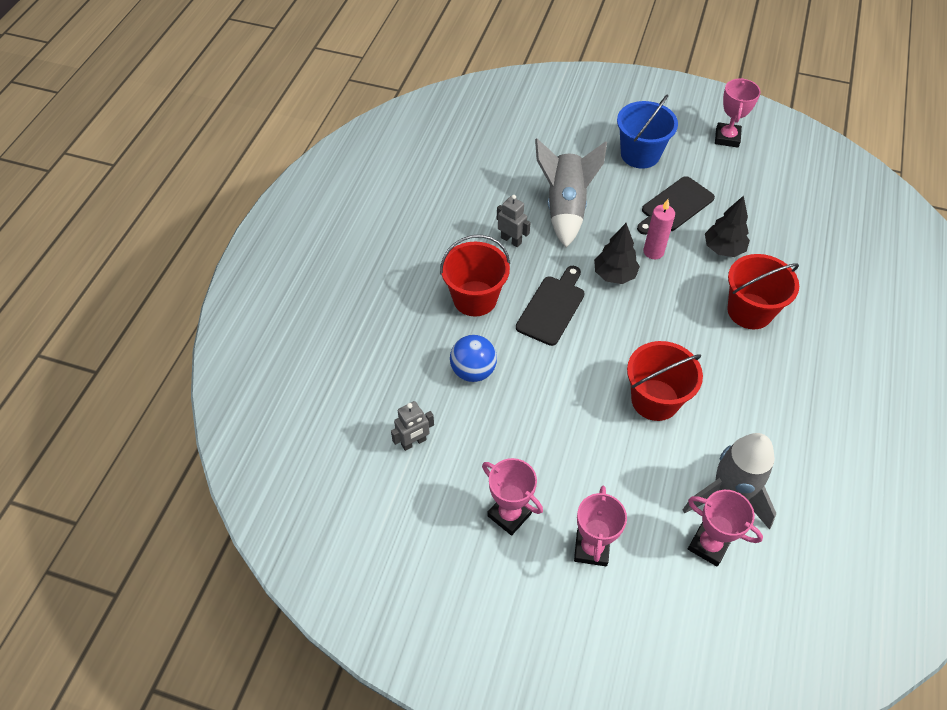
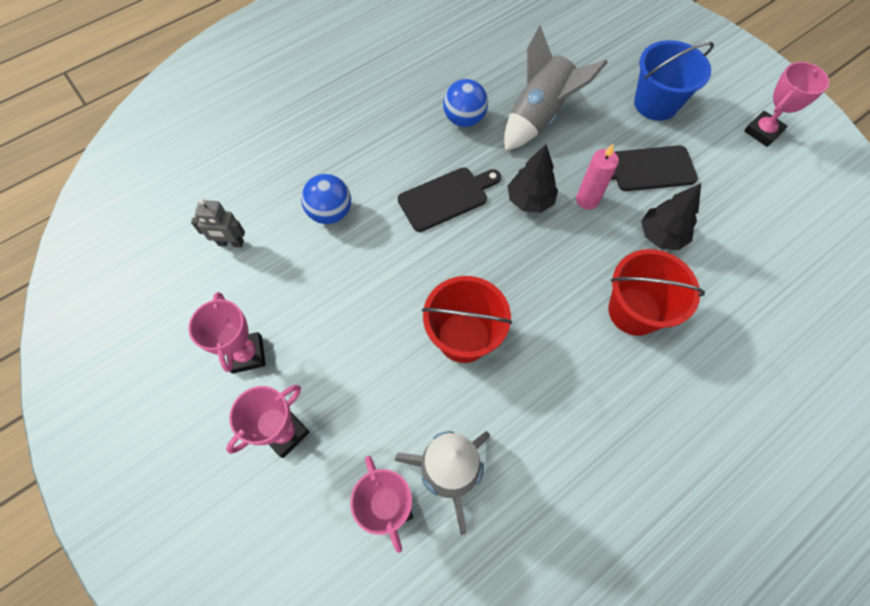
camera: 35 degrees right, 10 degrees up
red bucket [440,235,510,317] -> none
grey robot [497,195,531,247] -> blue ball [443,79,488,127]

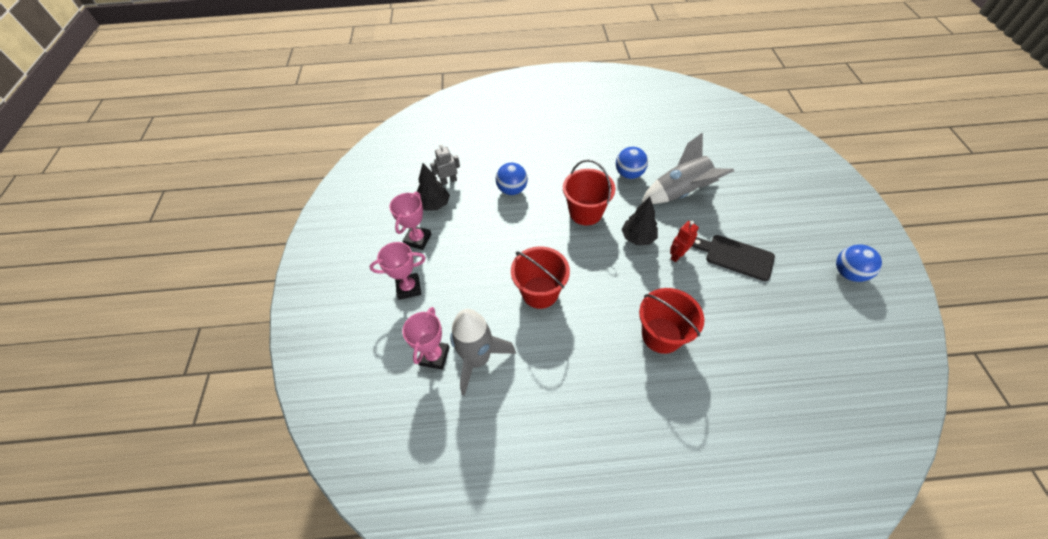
camera: 35 degrees right, 10 degrees down
grey robot [191,198,245,247] -> grey robot turned 120 degrees clockwise [430,144,460,185]
black cutting board [398,167,501,232] -> red bucket [563,160,615,225]
pink candle [576,144,619,210] -> red robot [670,221,699,262]
blue bucket [634,40,714,121] -> none
black tree [641,183,701,250] -> black tree moved to [417,163,450,211]
pink trophy [744,62,829,147] -> blue ball [836,244,882,282]

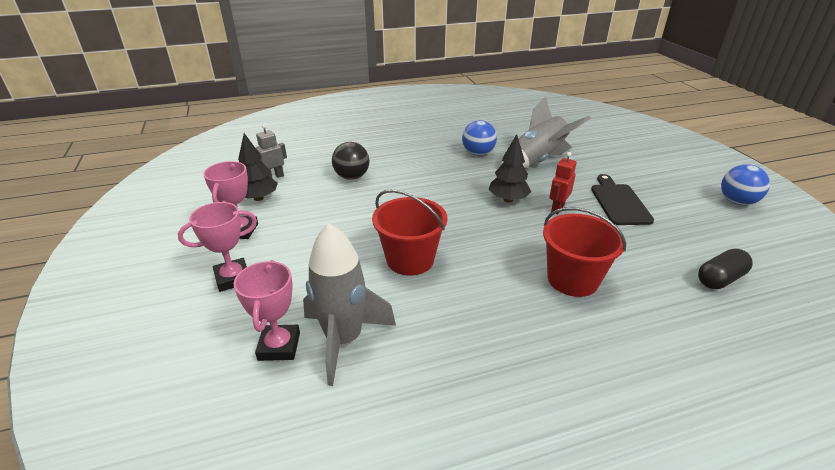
camera: 15 degrees left, 20 degrees down
blue ball [496,162,528,195] -> black ball [332,142,369,180]
red bucket [563,160,615,225] -> none
black cutting board [692,235,775,281] -> black cutting board turned 75 degrees clockwise [591,174,654,225]
none -> black capsule [698,248,753,289]

